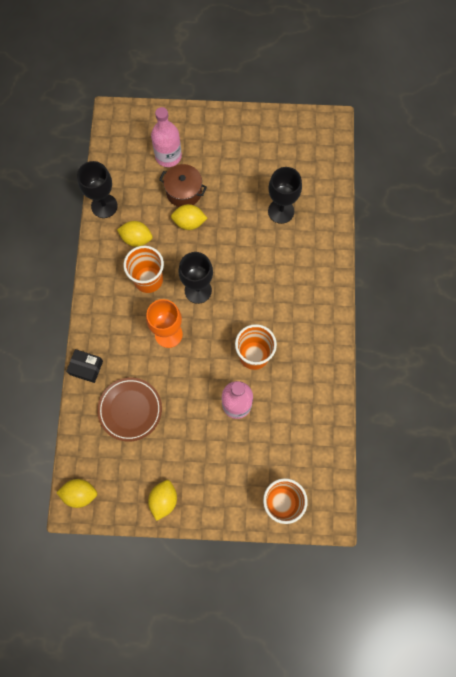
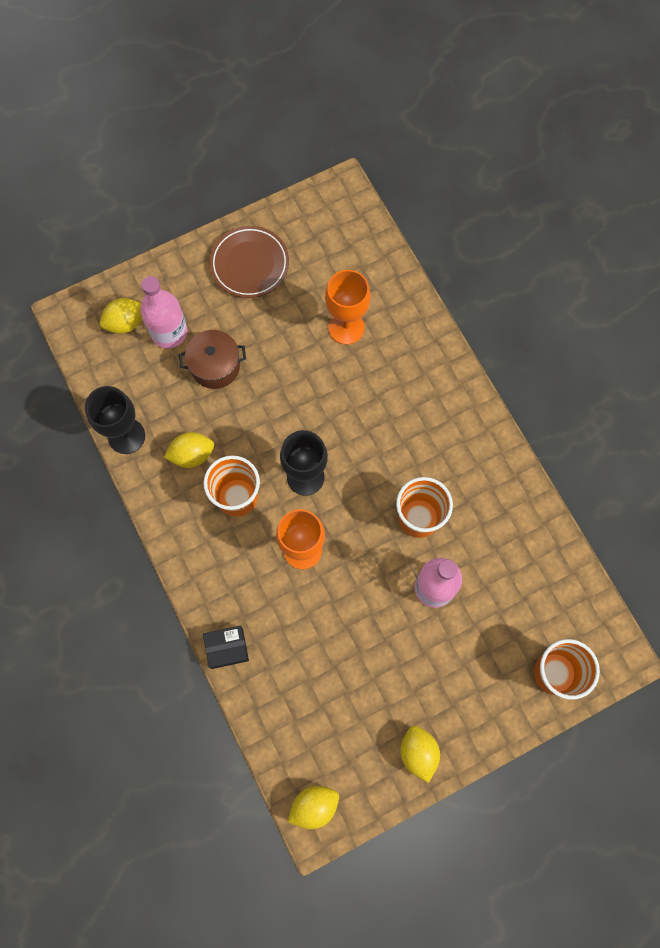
camera: 30 degrees left, 0 degrees up
brown plate [97,377,162,442] -> brown plate moved to [210,226,289,298]
yellow lemon [171,204,208,230] -> yellow lemon moved to [99,298,142,334]
black goblet [268,167,302,224] -> orange goblet [325,270,371,345]

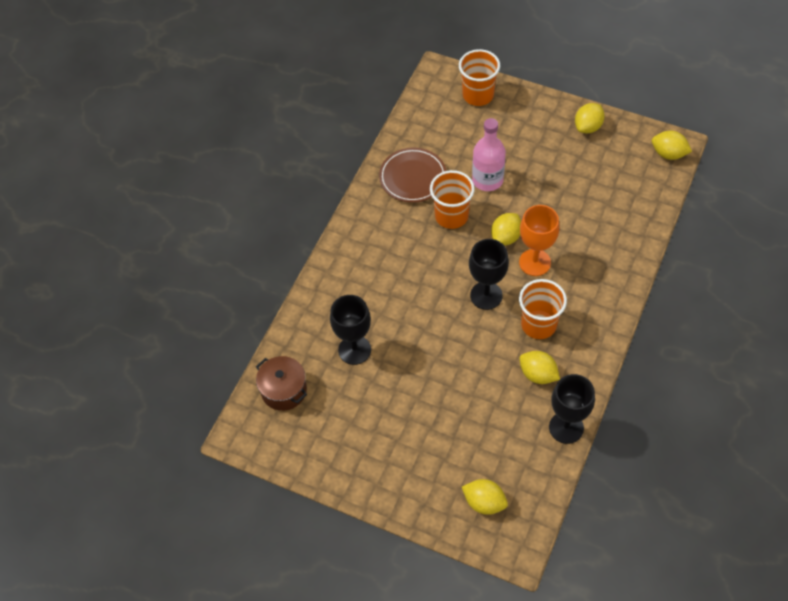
camera: 125 degrees left, 15 degrees down
pink bottle [140,276,187,348] -> none
brown pot [179,330,246,389] -> brown pot moved to [256,356,307,411]
black box [203,626,249,669] -> none
brown plate [210,226,289,298] -> brown plate moved to [379,148,446,203]
orange goblet [325,270,371,345] -> black goblet [330,295,371,365]
none -> yellow lemon [491,213,521,245]

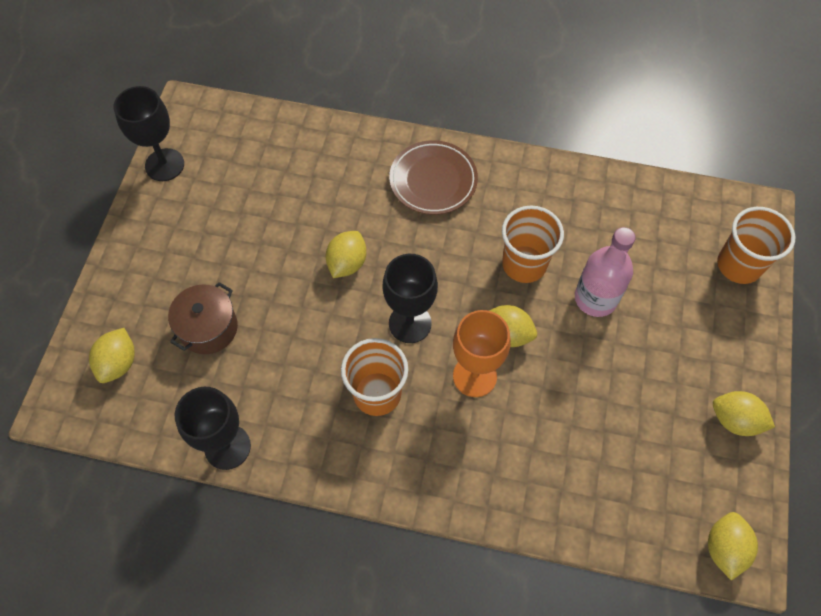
camera: 75 degrees right, 5 degrees up
brown pot [256,356,307,411] -> brown pot moved to [168,282,238,354]
black goblet [330,295,371,365] -> black goblet moved to [114,86,184,181]
brown plate [379,148,446,203] -> brown plate moved to [389,140,478,215]
yellow lemon [519,351,560,384] -> yellow lemon moved to [326,231,367,278]

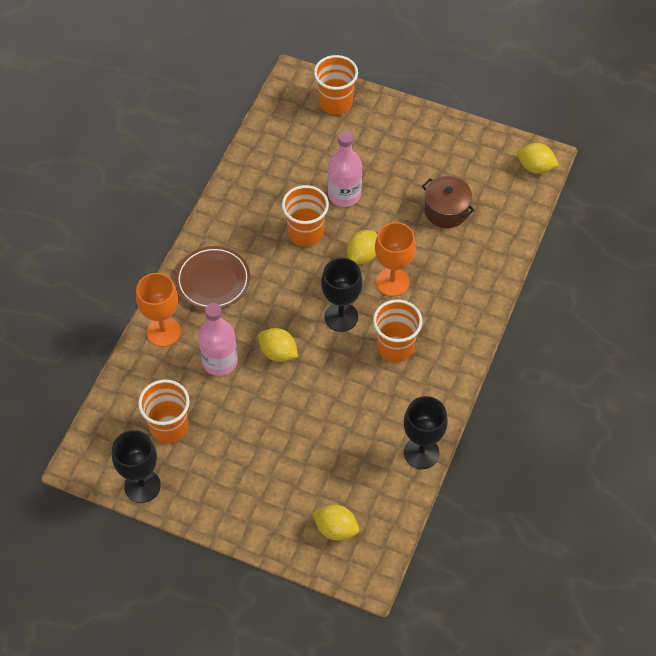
camera: 80 degrees left, 5 degrees down
brown pot [168,282,238,354] -> brown pot moved to [422,176,475,228]
yellow lemon [713,391,775,436] -> none
none -> orange goblet [136,273,181,347]
none -> orange cup [138,379,190,443]
none -> pink bottle [198,303,238,376]

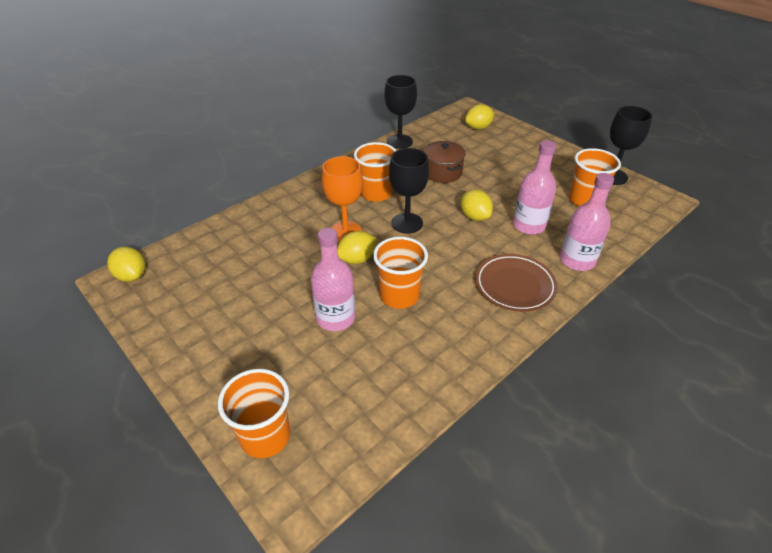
camera: 155 degrees left, 15 degrees down
orange goblet [136,273,181,347] -> pink bottle [560,173,614,271]
yellow lemon [312,505,359,541] -> yellow lemon turned 75 degrees counterclockwise [465,104,495,129]
brown pot [422,176,475,228] -> brown pot moved to [424,141,466,183]

